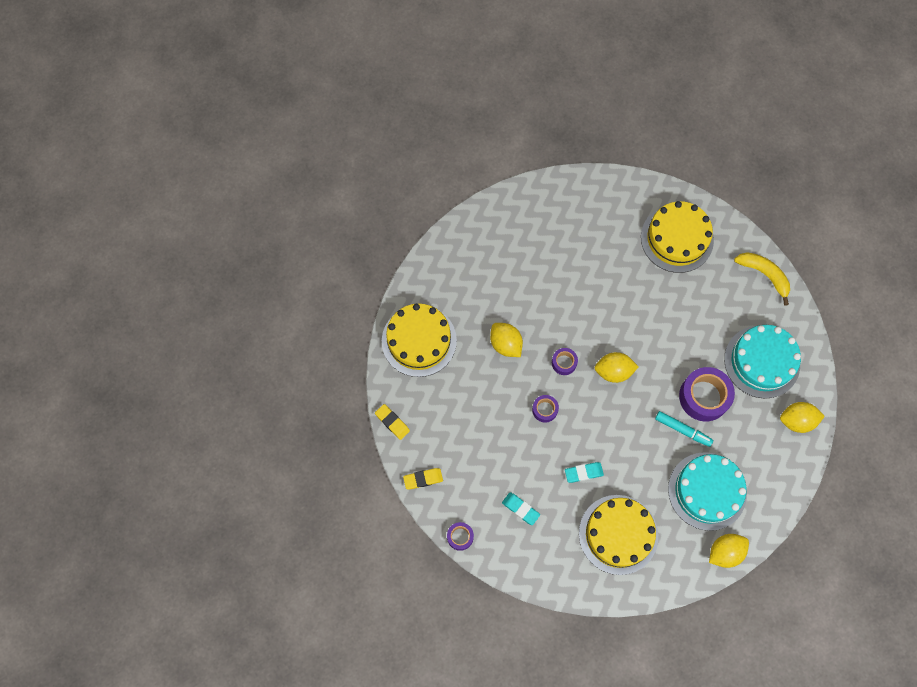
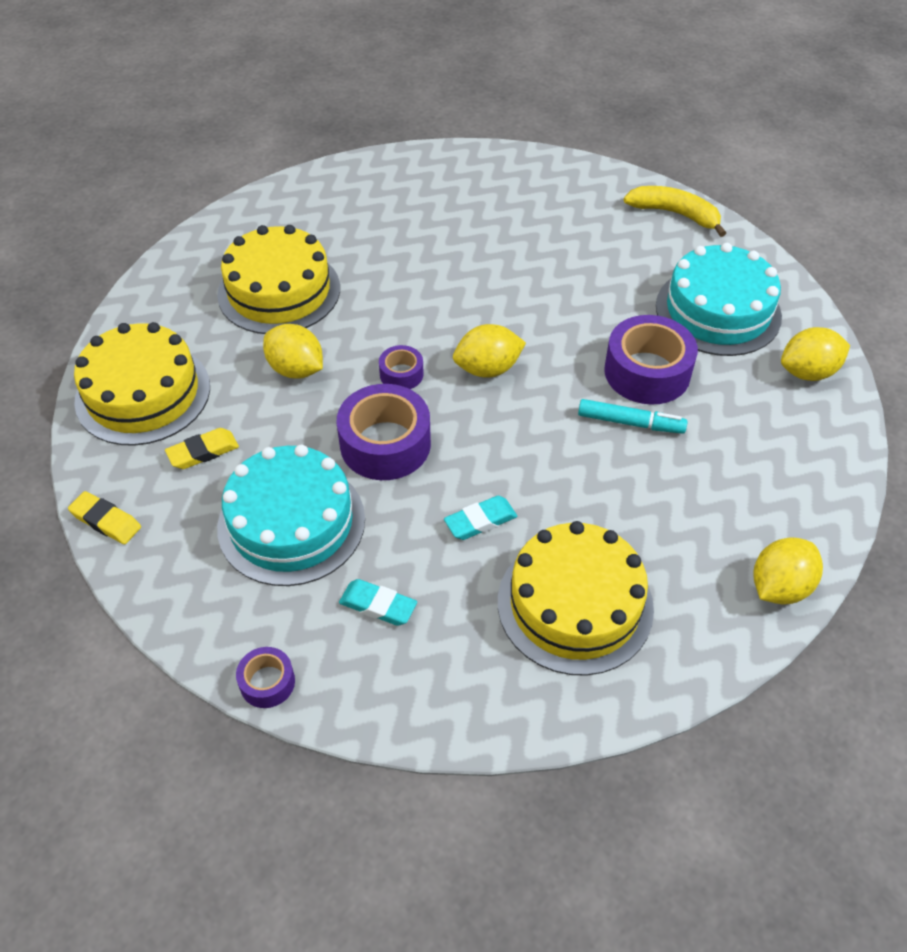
camera: 15 degrees left, 20 degrees down
yellow eraser [403,468,443,489] -> yellow eraser moved to [165,428,239,469]
purple tape [532,395,559,423] -> purple tape [337,384,431,480], size x1.96
yellow cake [641,201,714,273] -> yellow cake moved to [217,225,340,334]
turquoise cake [668,452,747,531] -> turquoise cake moved to [217,445,365,586]

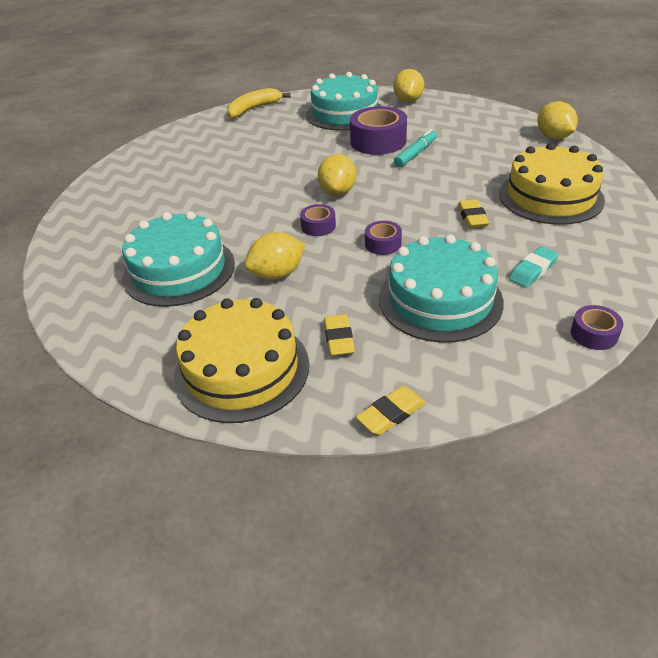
camera: 65 degrees left, 10 degrees down
yellow cake [217,225,340,334] -> turquoise cake [122,211,235,307]
purple tape [337,384,431,480] -> purple tape [365,221,402,255], size x0.51
turquoise eraser [444,496,517,540] -> yellow eraser [458,200,489,228]

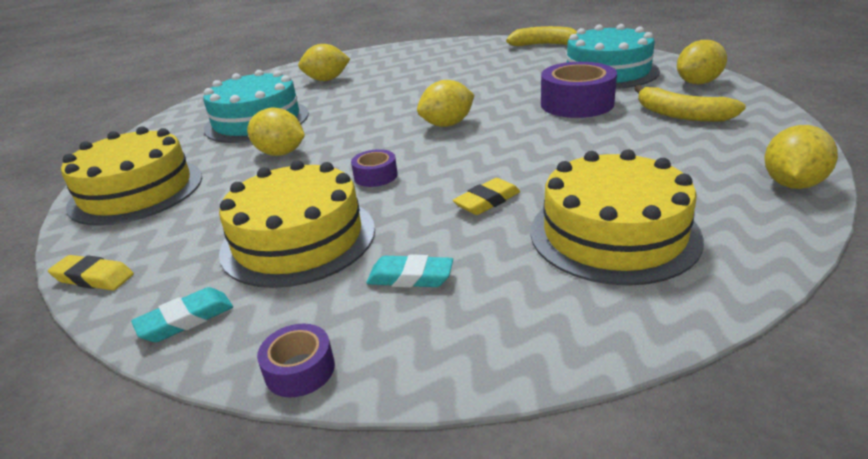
camera: 55 degrees right, 10 degrees down
purple tape [300,204,336,236] -> none
yellow eraser [324,314,355,356] -> none
turquoise cake [379,235,504,343] -> yellow cake [219,160,375,288]
turquoise marker [394,129,437,167] -> none
none -> turquoise eraser [131,287,233,342]
none -> yellow lemon [298,44,350,81]
none -> yellow banana [634,85,746,122]

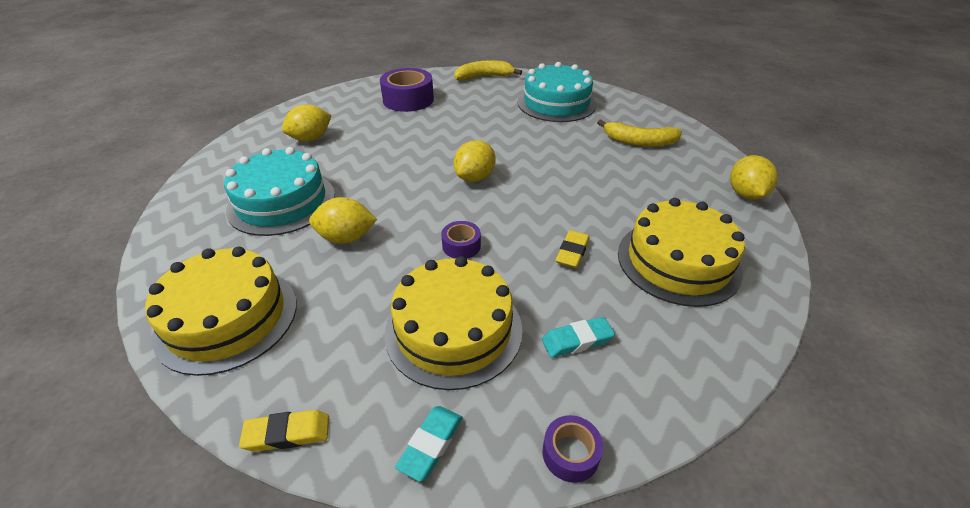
camera: 30 degrees left, 10 degrees up
purple tape [541,62,617,118] -> purple tape moved to [380,68,434,112]
yellow lemon [677,40,727,84] -> none

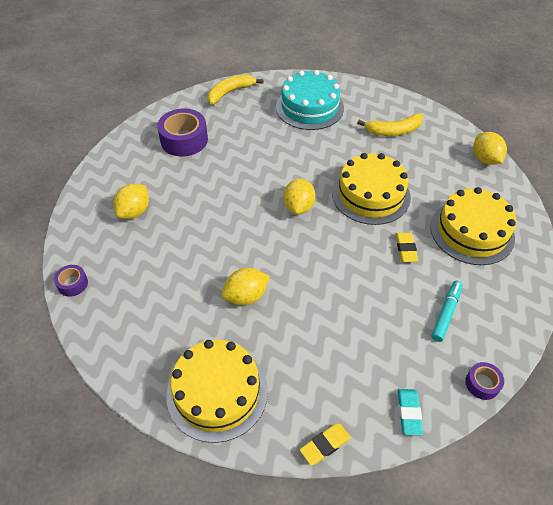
camera: 25 degrees left, 10 degrees up
turquoise cake [224,147,335,236] -> none
yellow cake [385,256,522,390] -> yellow cake moved to [332,153,411,225]
purple tape [441,221,481,259] -> purple tape moved to [54,265,88,297]
turquoise eraser [542,317,615,358] -> turquoise marker [431,281,463,342]

